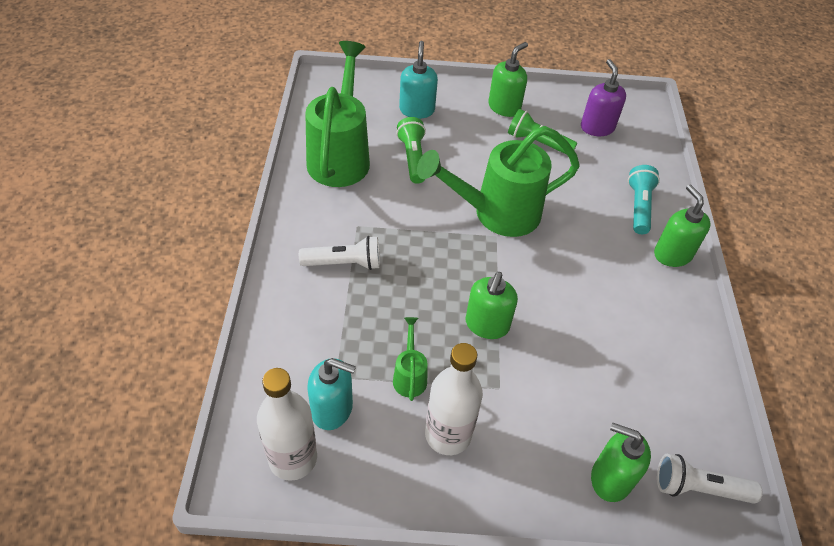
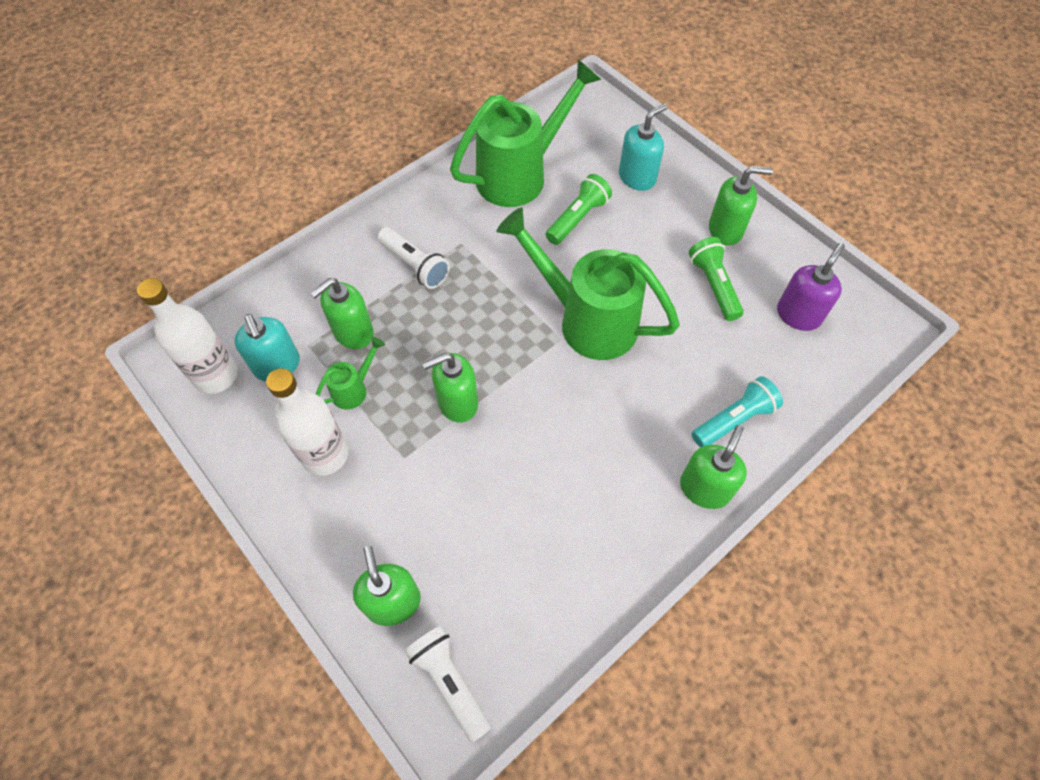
camera: 50 degrees right, 10 degrees up
none -> green soap dispenser [310,278,374,349]

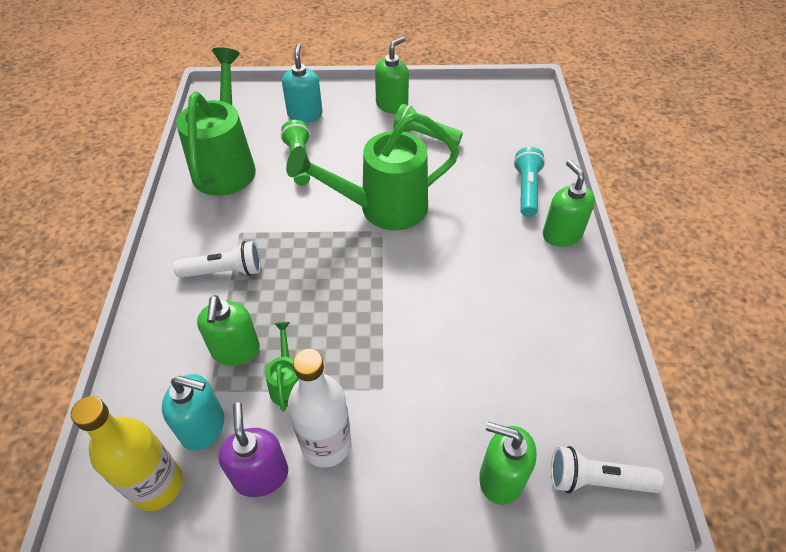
camera: 50 degrees left, 10 degrees down
white bottle [137,278,238,394] -> yellow bottle [71,396,183,511]
green soap dispenser [422,353,478,423] -> none
purple soap dispenser [777,243,845,331] -> purple soap dispenser moved to [218,402,288,497]

